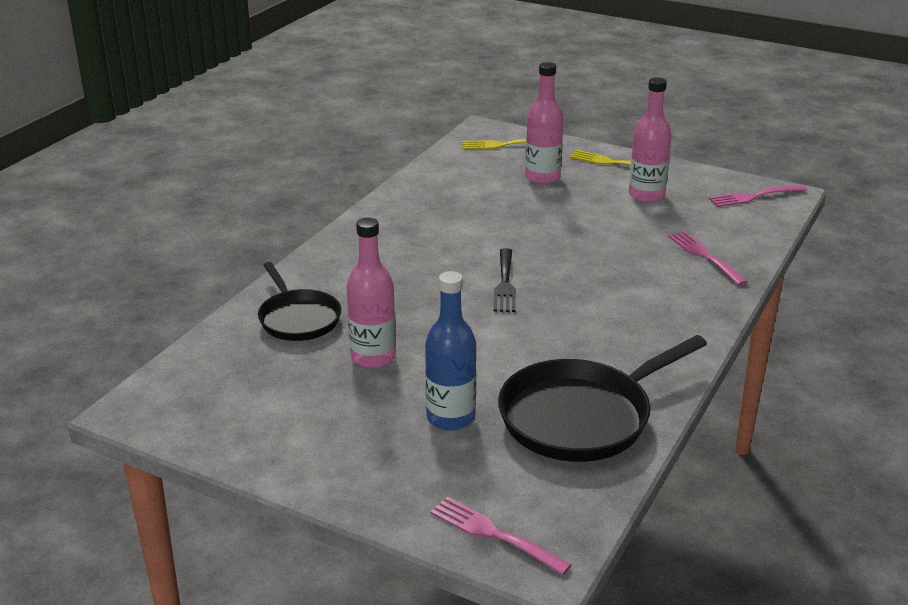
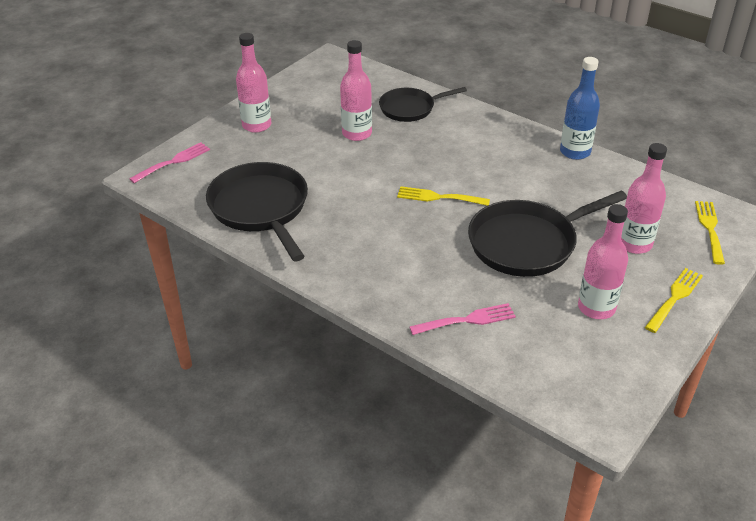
camera: 100 degrees right, 10 degrees up
blue bottle [425,271,476,431] -> blue bottle moved to [560,57,600,160]
black fork [494,248,516,312] -> yellow fork [397,186,490,206]
pink fork [709,185,807,207] -> none
none -> pink bottle [236,33,271,133]
none -> black pan [468,191,627,277]

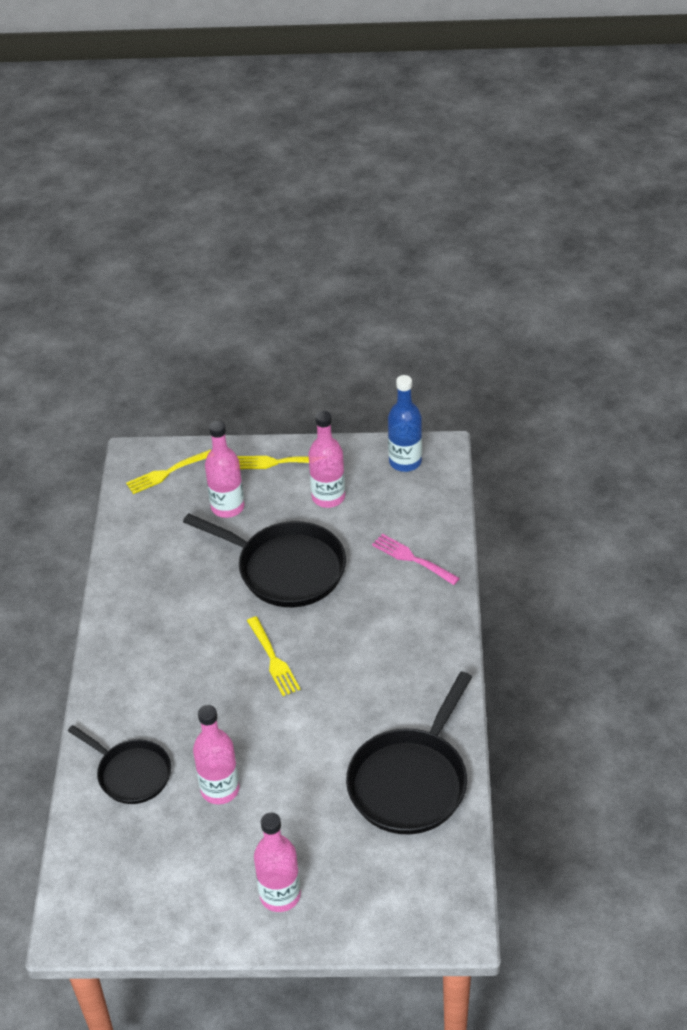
camera: 125 degrees left, 5 degrees up
pink fork [129,142,210,183] -> none
blue bottle [560,57,600,160] -> blue bottle moved to [388,375,422,472]

